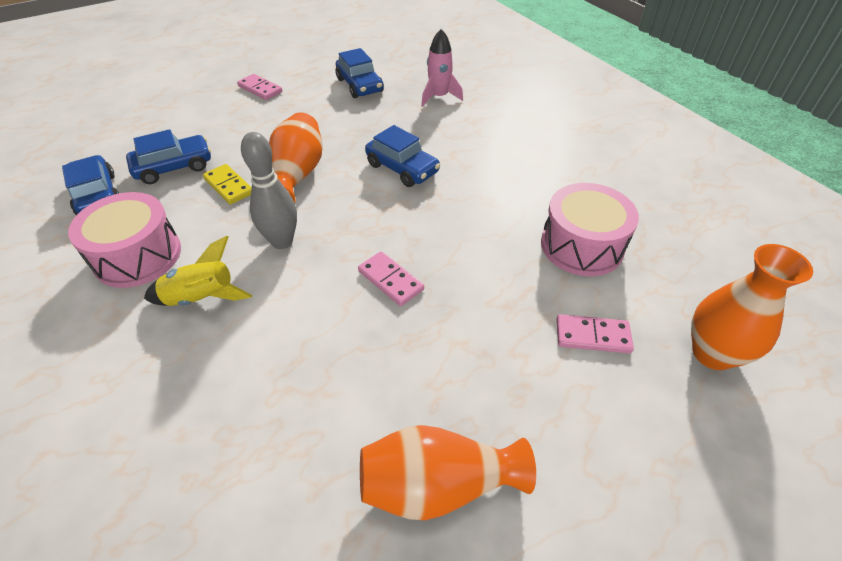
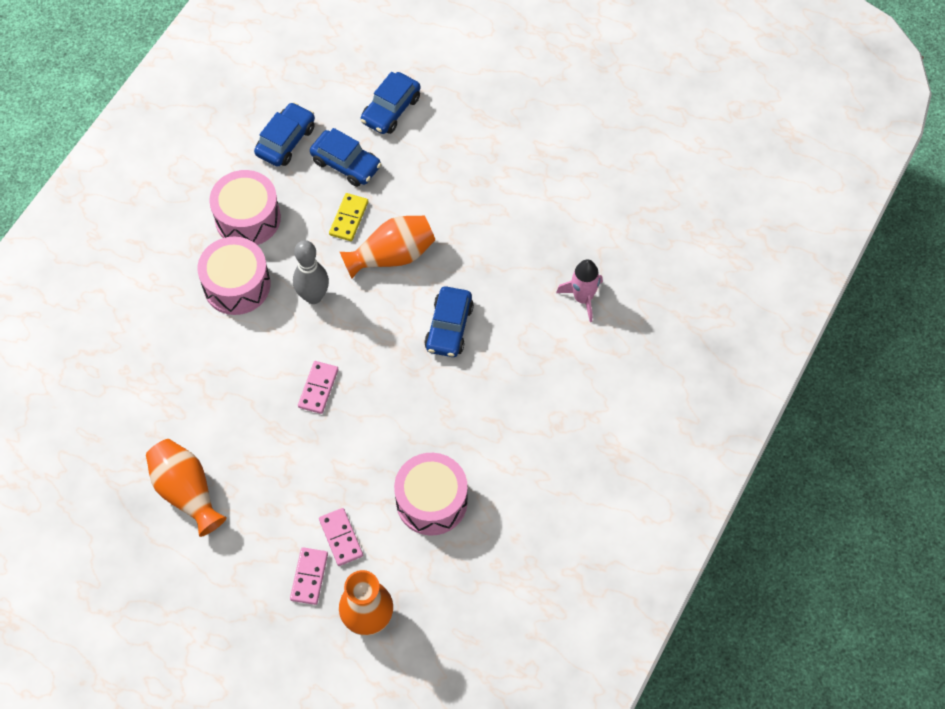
camera: 60 degrees right, 15 degrees up
yellow rocket [144,236,252,306] -> pink drum [198,237,271,315]
pink domino [237,74,282,100] -> pink domino moved to [290,548,328,605]
blue car [336,48,384,98] -> blue car moved to [361,72,421,134]

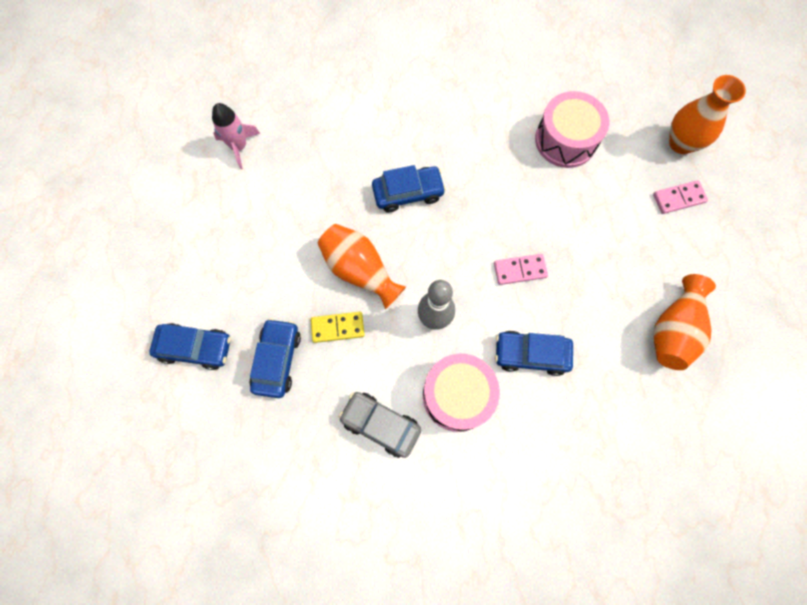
camera: 115 degrees left, 10 degrees up
pink drum [209,170,281,245] -> grey car [339,392,422,458]
blue car [254,102,315,167] -> blue car moved to [495,331,573,376]
pink domino [319,508,363,566] -> none
pink rocket [556,259,603,322] -> pink rocket moved to [212,103,260,169]

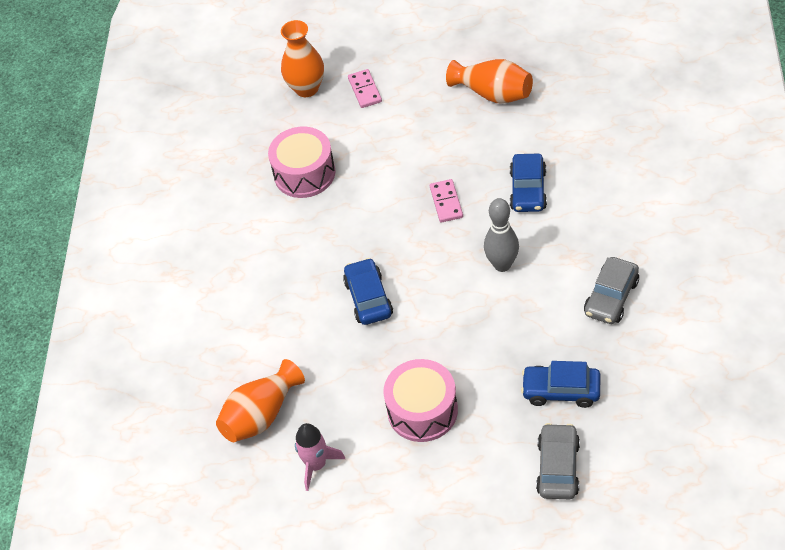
camera: 85 degrees left, 20 degrees down
blue car [149,323,231,370] -> grey car [536,423,580,500]
yellow domino [311,312,365,343] -> none
orange vase [318,224,406,309] -> orange vase moved to [216,359,305,442]
pink drum [423,353,500,432] -> pink drum moved to [383,359,458,442]

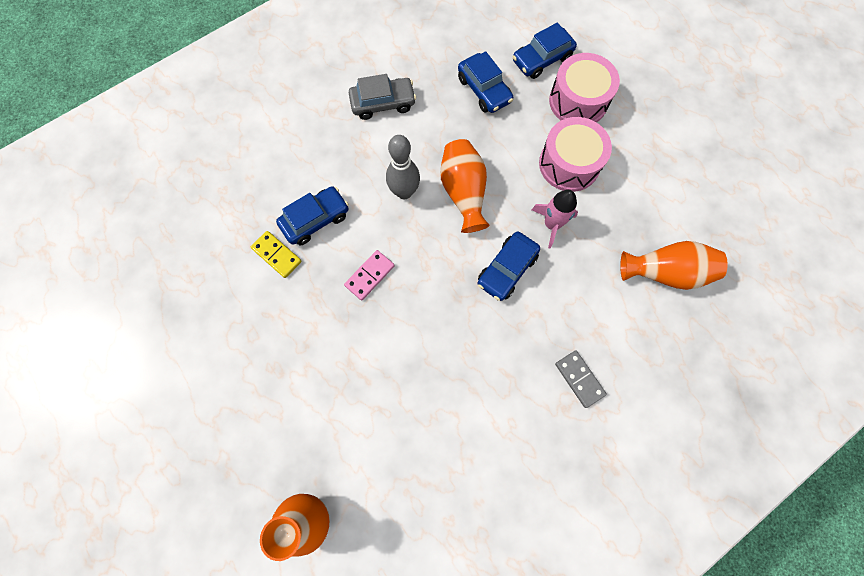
camera: 135 degrees left, 20 degrees up
pink drum [268,127,335,198] -> pink drum moved to [549,53,620,122]
pink rocket [295,423,345,491] -> pink rocket moved to [531,190,578,248]
pink domino [348,69,382,108] -> none
orange vase [446,59,533,103] -> orange vase moved to [440,139,490,233]
grey car [536,423,580,500] -> blue car [513,23,577,79]
none -> yellow domino [251,231,302,278]
none -> grey domino [555,351,607,408]

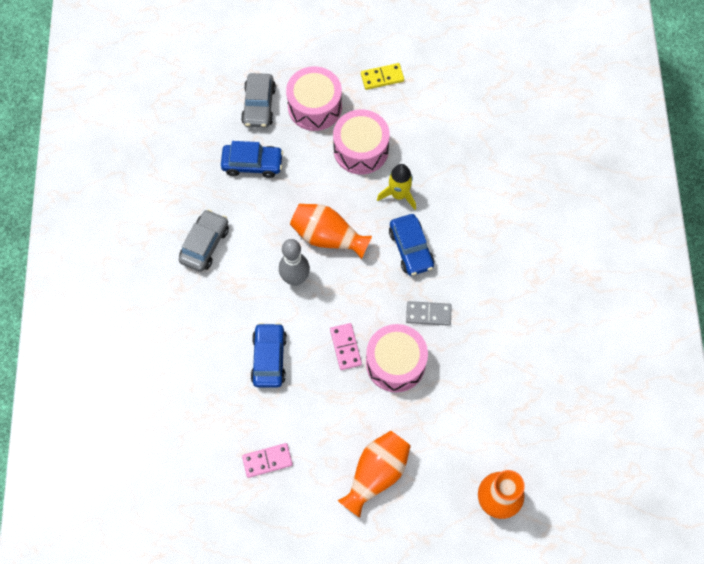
camera: 55 degrees left, 5 degrees down
yellow domino [251,231,302,278] -> yellow domino moved to [361,63,404,90]
blue car [513,23,577,79] -> grey car [241,73,276,128]
pink rocket [531,190,578,248] -> yellow rocket [377,164,416,210]
grey domino [555,351,607,408] -> grey domino moved to [406,301,452,326]
orange vase [620,241,728,290] -> orange vase moved to [337,431,411,518]
none -> pink domino [242,443,293,478]
none -> pink drum [366,324,428,392]

